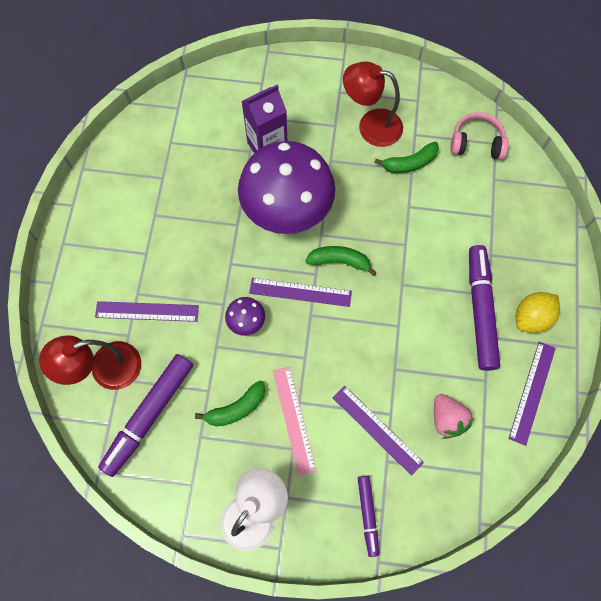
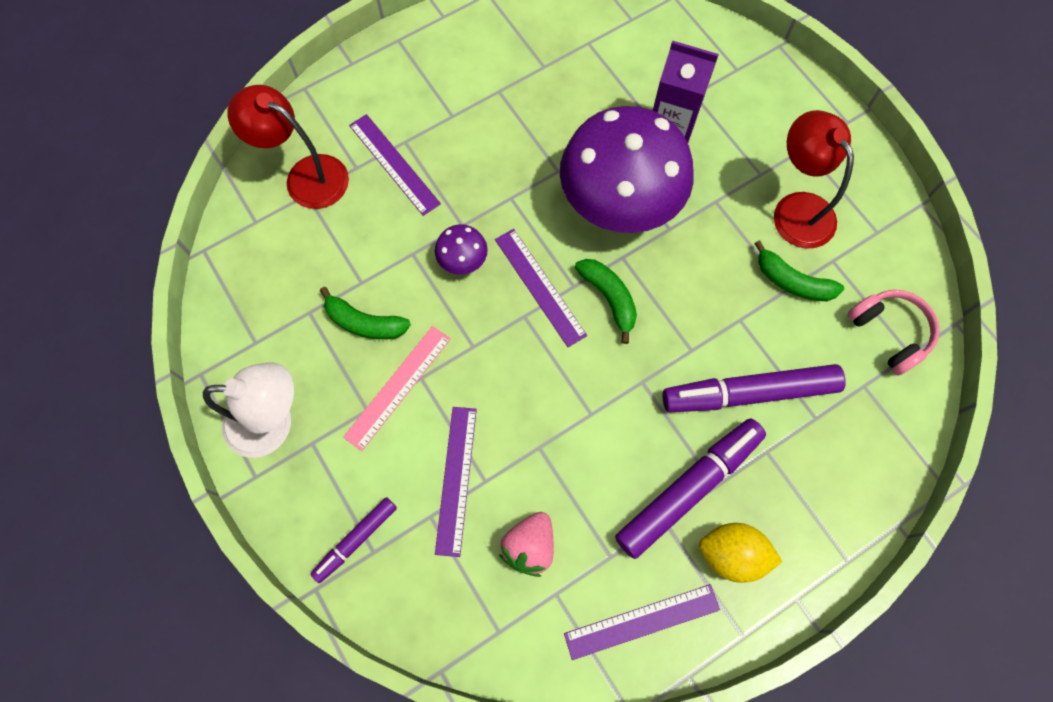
camera: 50 degrees right, 0 degrees up
purple marker [98,354,193,477] -> purple marker moved to [663,364,846,412]

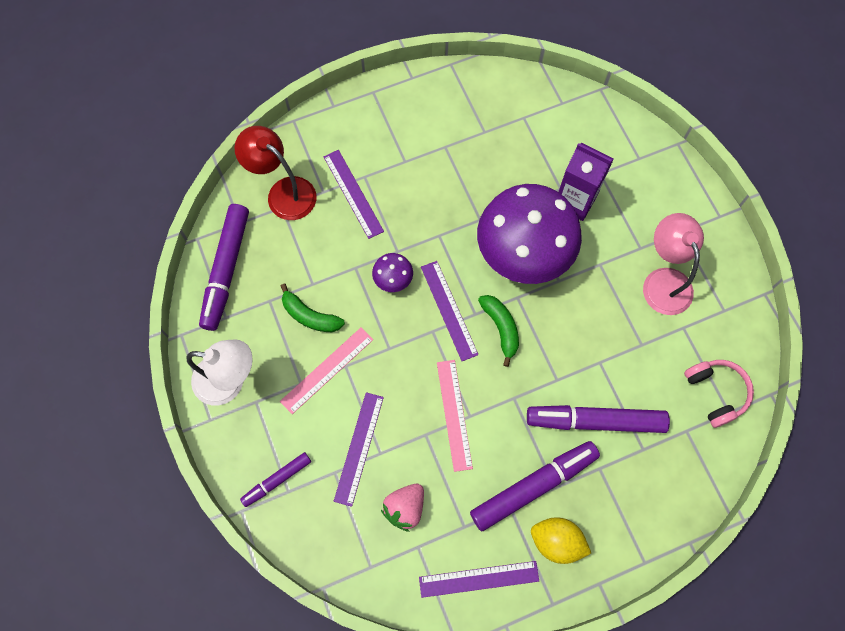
camera: 10 degrees right, 0 degrees up
green banana [754,240,844,301] -> none
red lamp [774,110,854,249] -> pink lamp [643,213,704,315]
none -> purple marker [199,204,249,331]
none -> pink ruler [437,360,473,472]

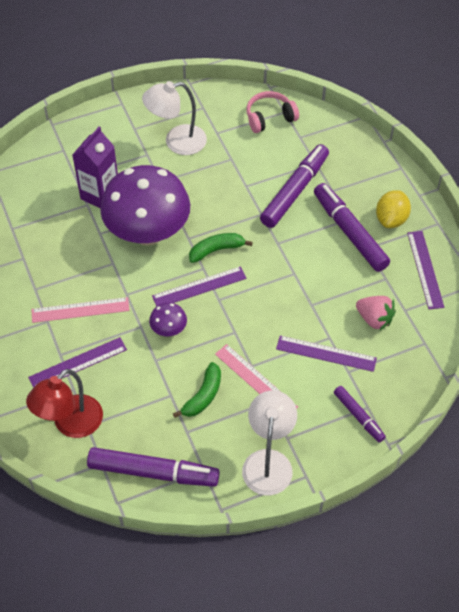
camera: 90 degrees left, 15 degrees down
pink ruler [437,360,473,472] -> pink ruler moved to [31,297,130,323]
purple marker [527,405,670,433] -> purple marker turned 150 degrees counterclockwise [260,144,329,228]
pink lamp [643,213,704,315] -> white lamp [142,81,207,155]

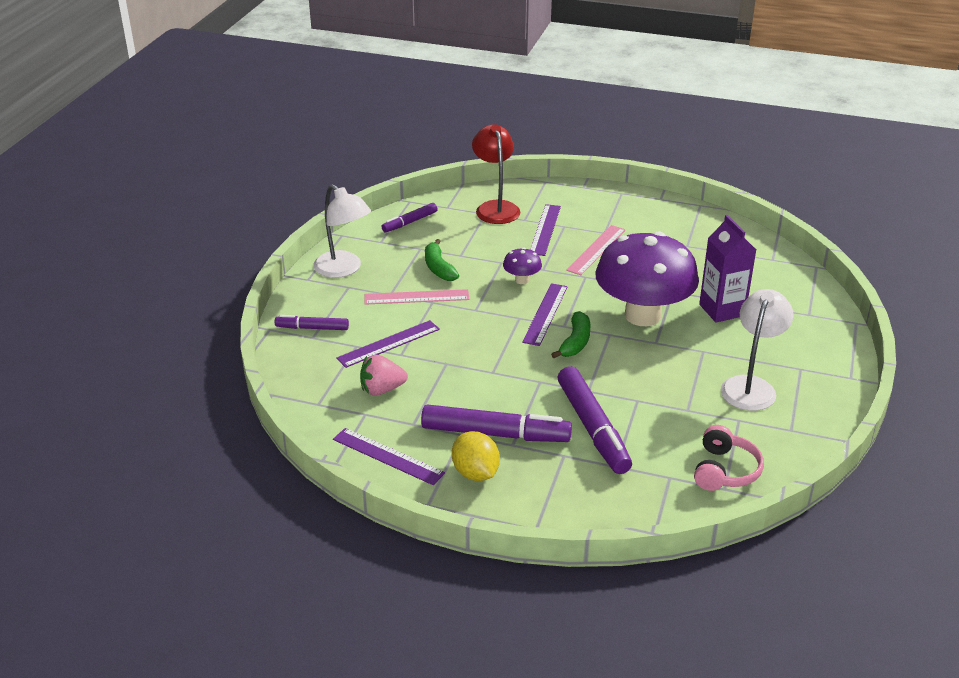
camera: 130 degrees right, 20 degrees down
purple marker [87,447,220,487] -> purple marker [382,203,438,233], size x0.55

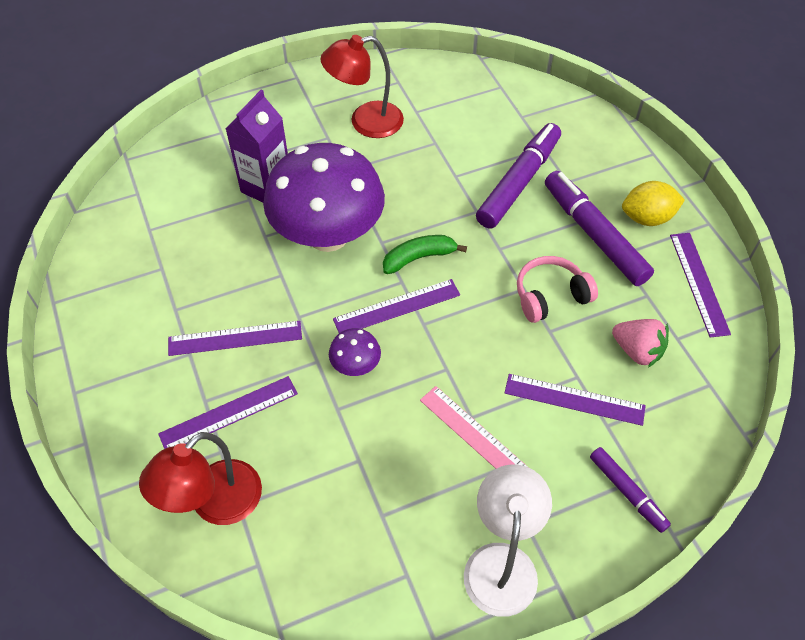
camera: 130 degrees left, 20 degrees up
purple marker [382,203,438,233] -> none
green banana [425,239,459,281] -> none
yellow lemon [452,431,500,481] -> yellow lemon turned 60 degrees clockwise [622,181,685,226]
pink ruler [566,225,626,275] -> purple ruler [168,321,302,356]
pink headphones [694,425,764,491] -> pink headphones moved to [517,256,598,323]
white lamp [721,289,793,411] -> red lamp [321,35,404,138]

